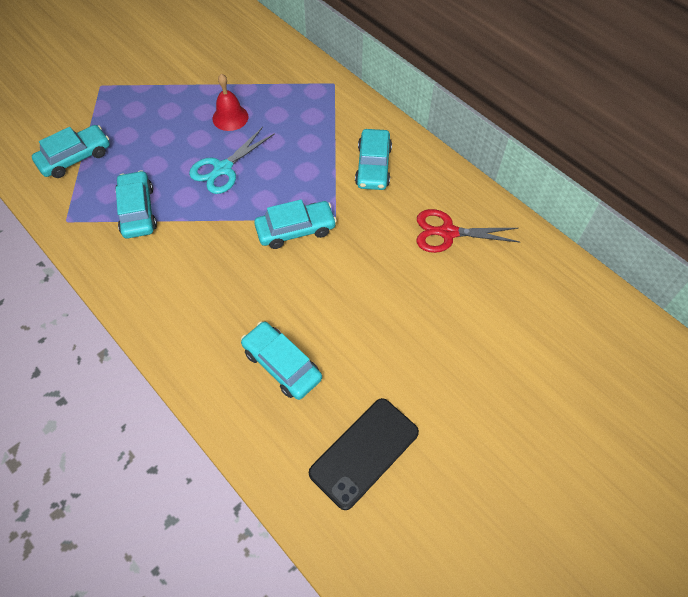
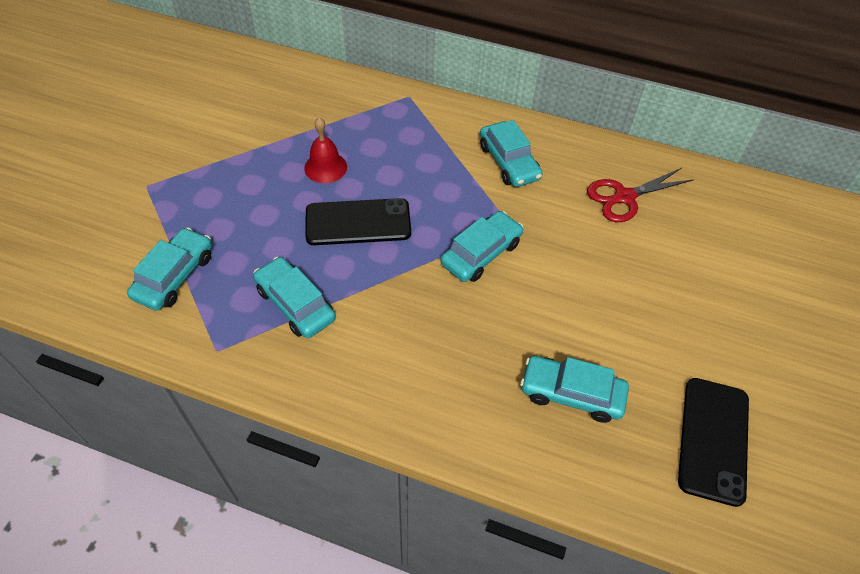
camera: 30 degrees left, 5 degrees down
turquoise scissors [189,127,275,194] -> black phone [305,198,411,245]

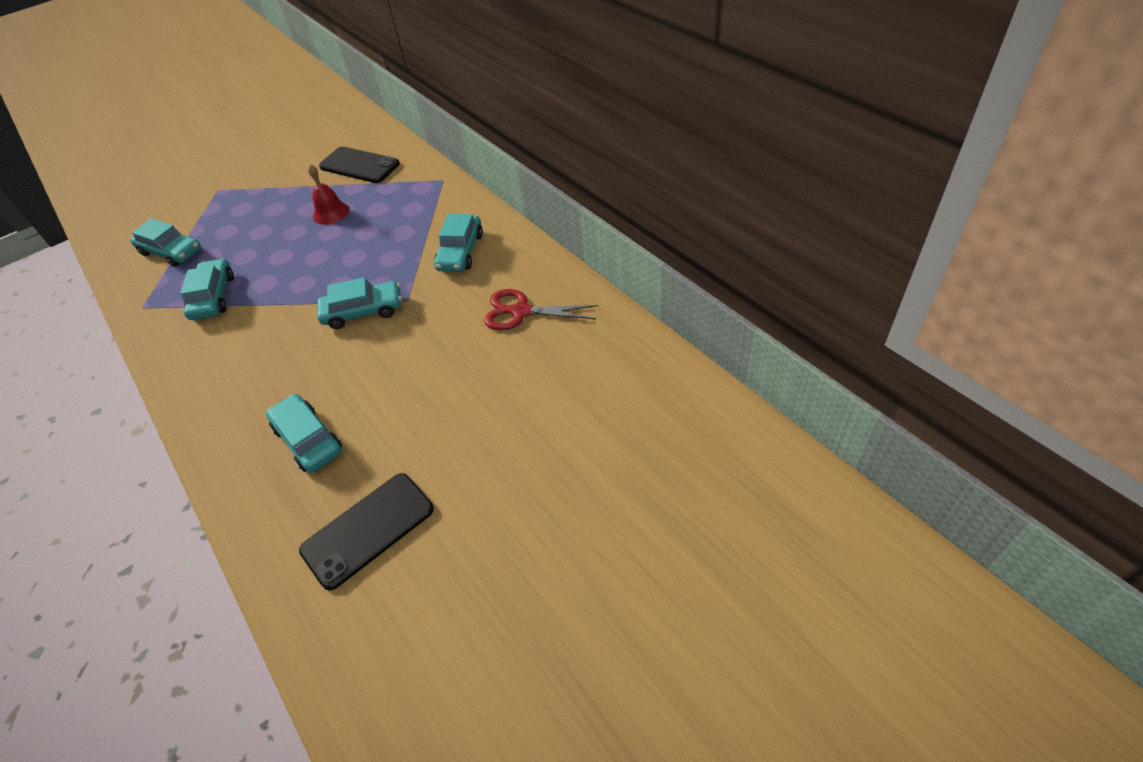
camera: 40 degrees right, 5 degrees down
turquoise car [127,227,212,311] -> turquoise car turned 60 degrees clockwise [130,218,201,267]
black phone [305,198,411,245] -> black phone moved to [319,146,400,183]

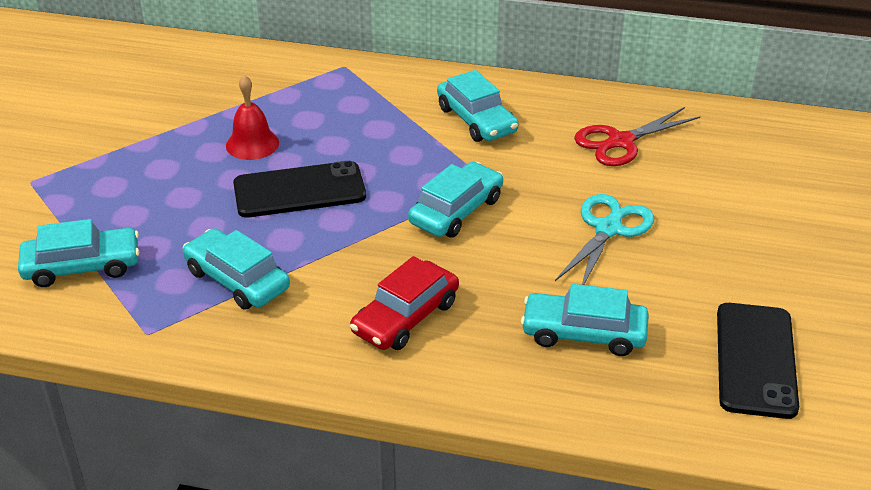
camera: 45 degrees left, 10 degrees down
black phone [319,146,400,183] -> black phone moved to [233,161,366,218]
none -> red car [350,256,459,350]
none -> turquoise scissors [555,194,654,285]

